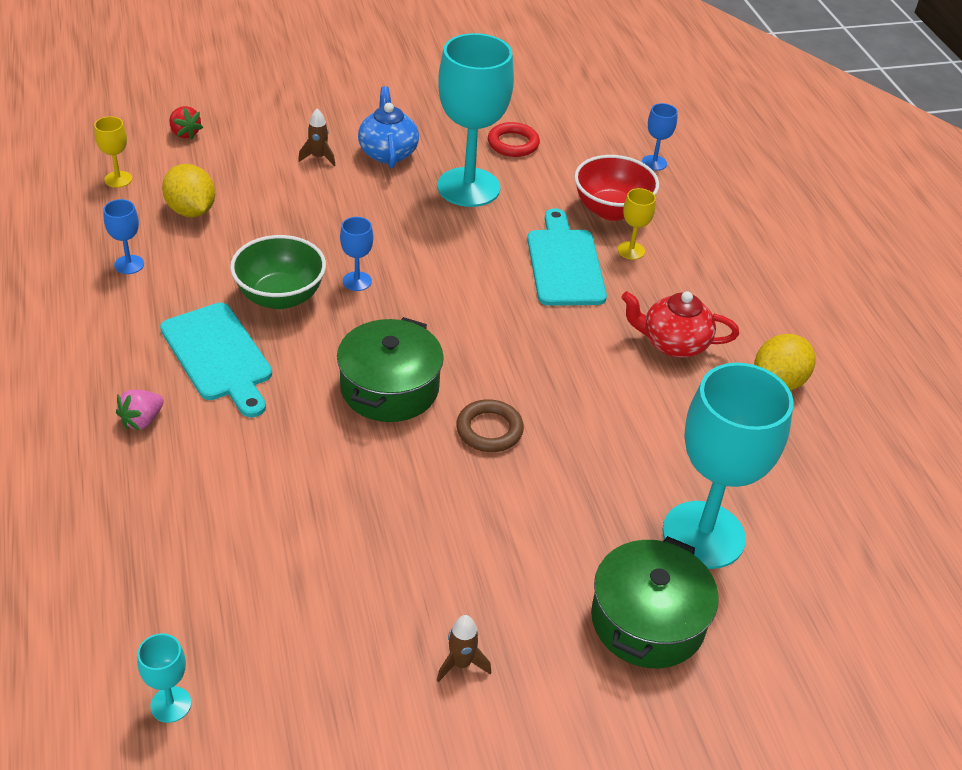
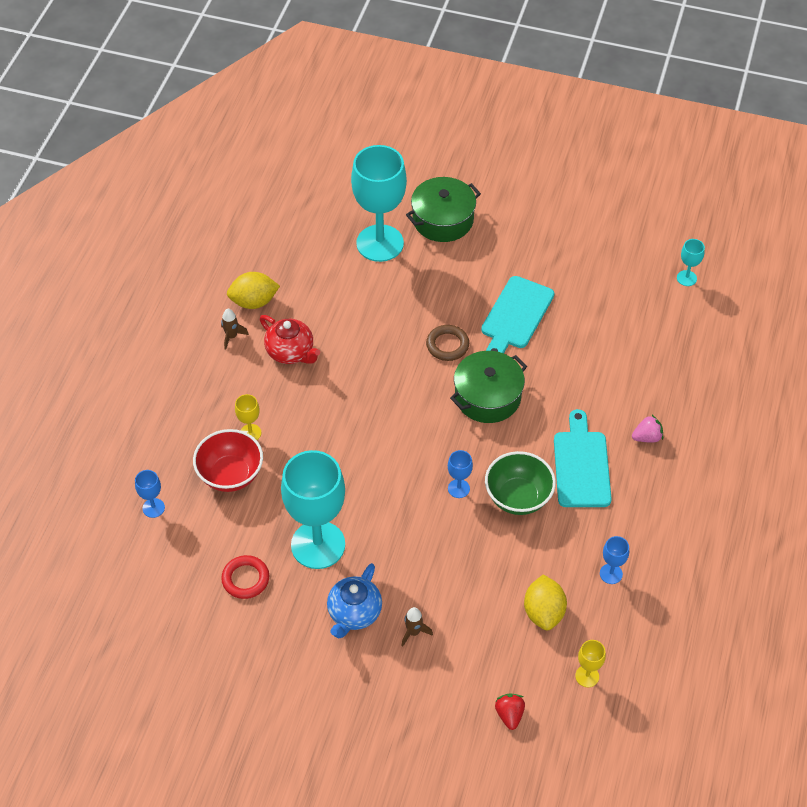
camera: 145 degrees left, 10 degrees up
brown rocket [437,615,491,682] -> brown rocket moved to [221,309,249,350]
turquoise cutting board [527,208,607,306] -> turquoise cutting board moved to [481,276,554,353]

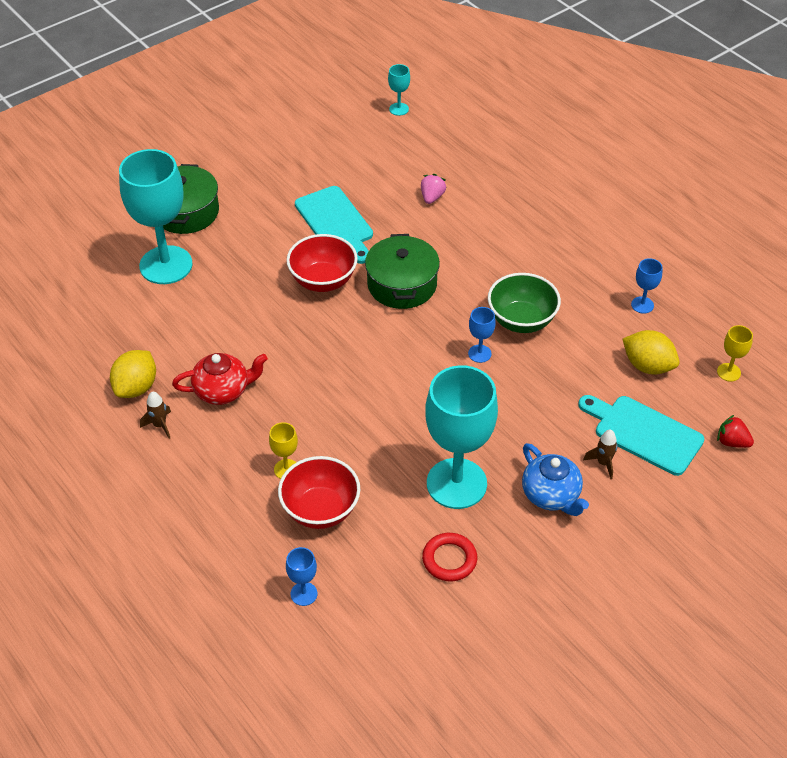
camera: 55 degrees left, 5 degrees down
brown ring [426,325,469,361] -> red bowl [287,234,358,292]
turquoise cutting board [554,409,612,507] -> turquoise cutting board moved to [578,395,704,476]
pink strawberry [632,415,663,442] -> pink strawberry moved to [421,174,447,204]

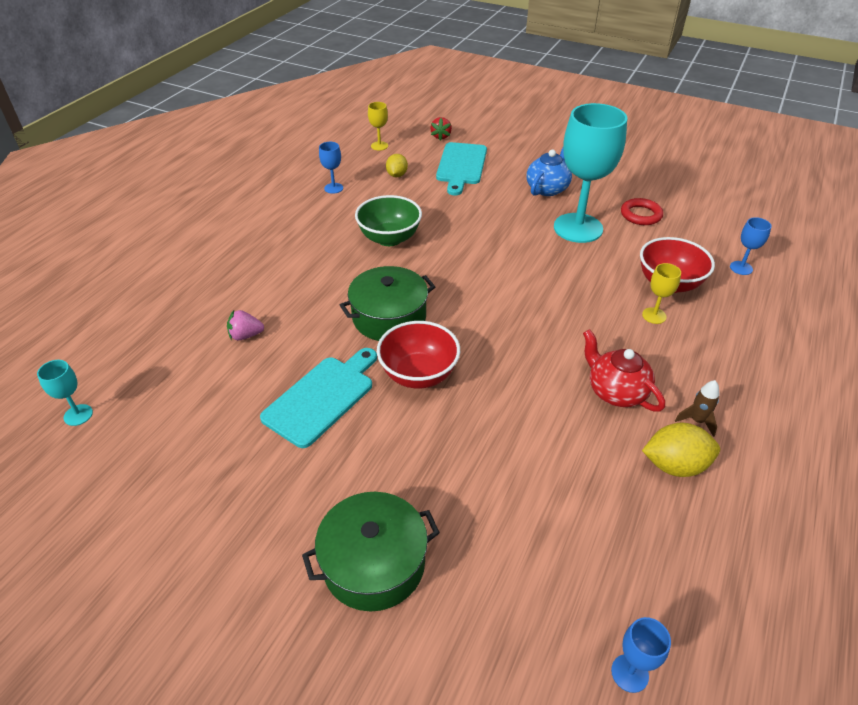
camera: 115 degrees left, 5 degrees down
turquoise goblet [119,149,193,284] -> none
blue goblet [468,307,496,363] -> blue goblet moved to [611,617,671,693]
brown rocket [583,430,618,479] -> none
yellow lemon [623,330,680,374] -> yellow lemon [386,154,408,177], size x0.65

